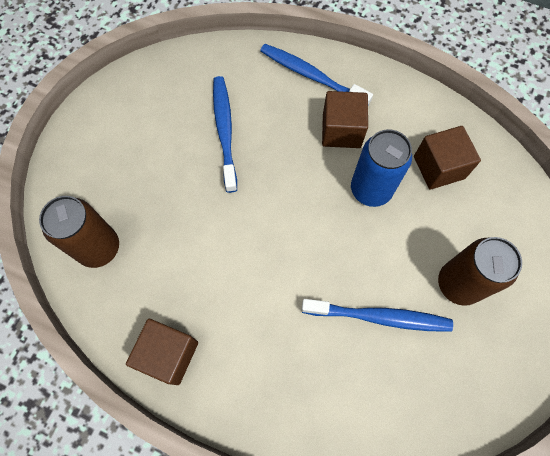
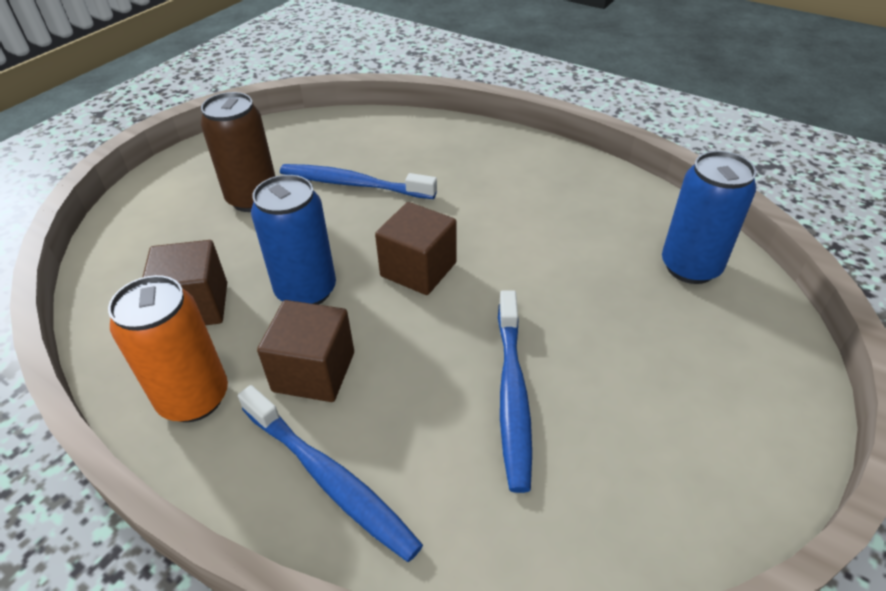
camera: 170 degrees left, 25 degrees down
brown can [39,196,119,268] -> blue can [662,151,756,284]
brown cube [126,319,198,385] -> brown cube moved to [375,202,457,295]
none -> orange can [108,275,228,422]

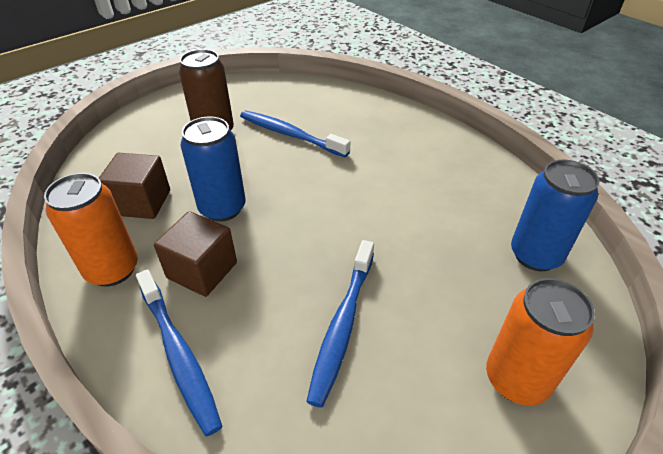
camera: 15 degrees right, 0 degrees up
brown cube [375,202,457,295] -> none
none -> orange can [486,278,595,405]

